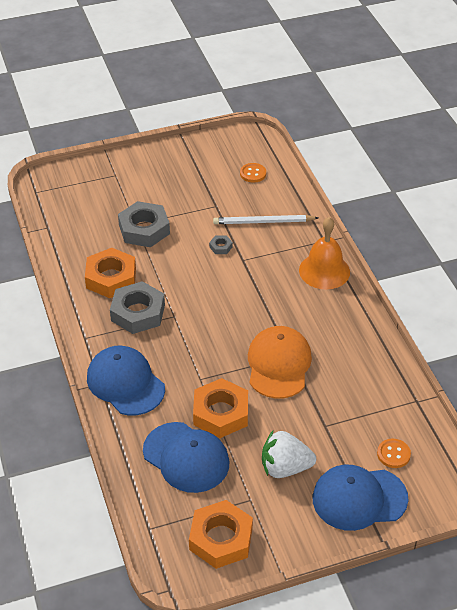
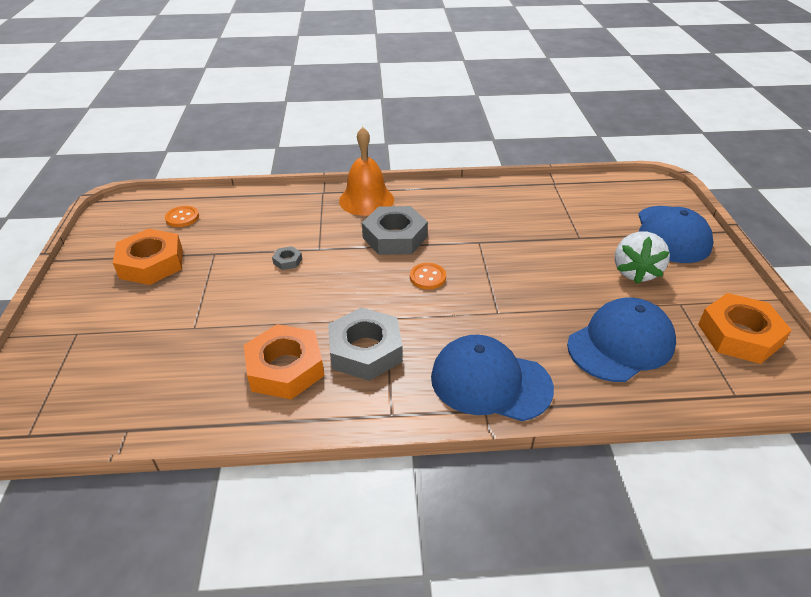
camera: 75 degrees left, 5 degrees down
blue cap [87,346,165,416] -> blue cap turned 45 degrees clockwise [431,335,554,421]
grey nut [118,201,170,247] -> grey nut moved to [362,206,428,255]
orange nut [193,378,248,438] -> orange nut moved to [113,229,183,285]
white pencil [213,215,318,224] -> none
orange cap [248,326,312,399] -> none
orange button [377,439,411,468] -> orange button moved to [410,263,446,289]

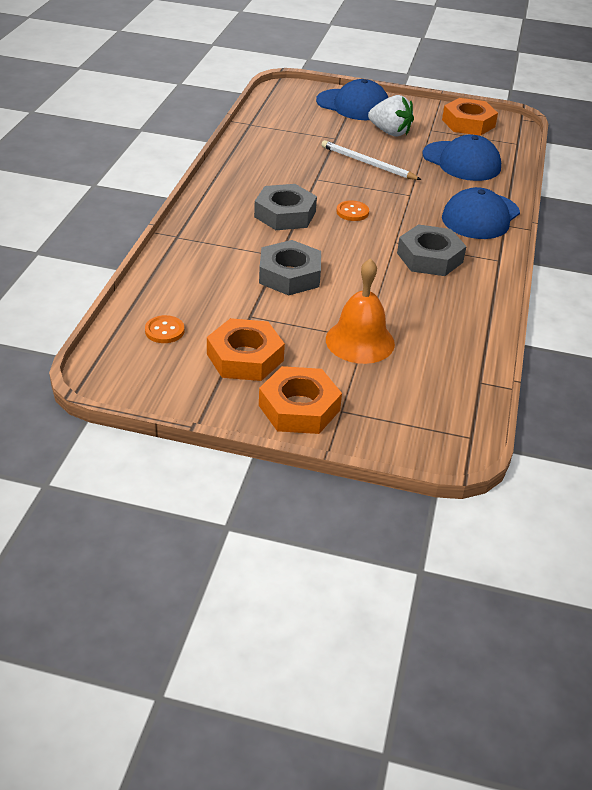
camera: 75 degrees left, 0 degrees up
orange nut [244,324,324,399] -> orange nut moved to [259,366,342,434]
grey nut [272,246,302,270] -> grey nut [259,240,321,296], size x2.33
orange bell [339,127,394,216] -> orange bell moved to [326,258,395,364]
blue cap [567,297,676,382] -> blue cap turned 150 degrees clockwise [423,135,501,181]
none -> white pencil [321,140,421,180]

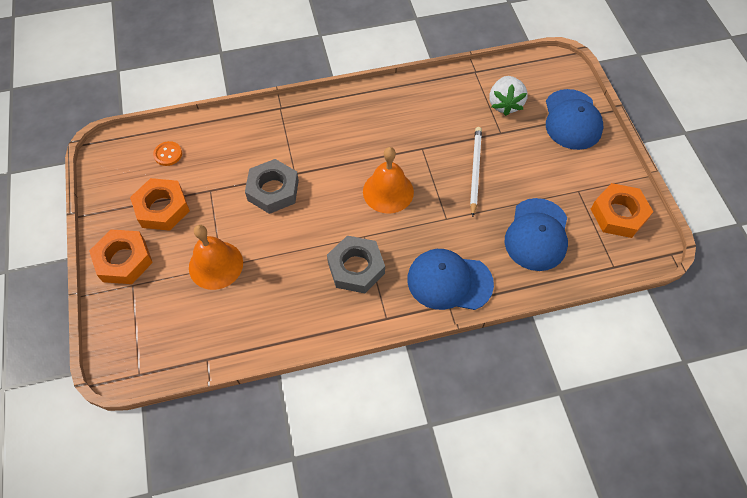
camera: 65 degrees right, 20 degrees up
grey nut [254,184,317,230] -> none
orange button [336,200,369,221] -> orange bell [363,147,414,214]
white strawberry [368,95,414,137] -> white strawberry moved to [489,76,528,116]

